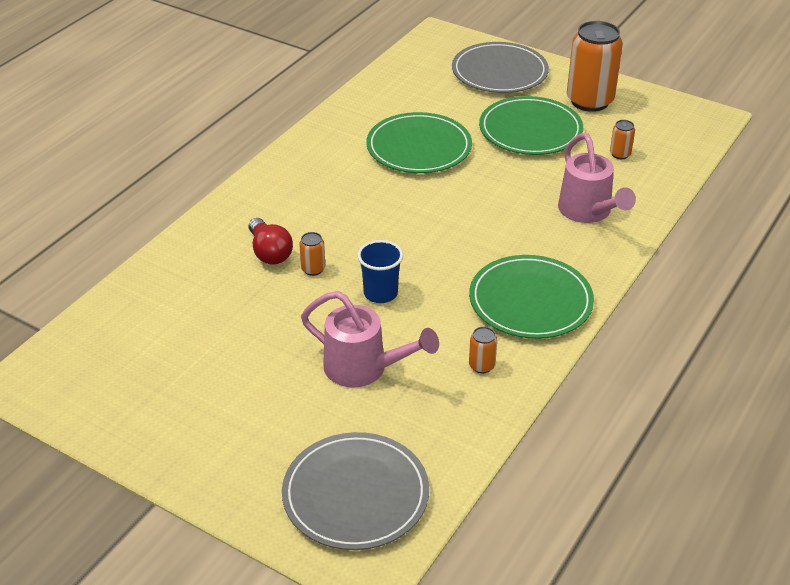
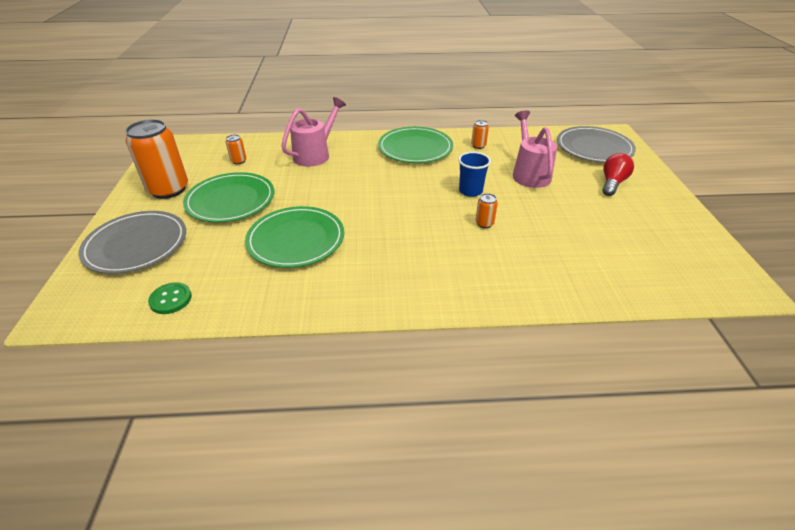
camera: 125 degrees left, 0 degrees up
red light bulb [249,218,293,265] -> red light bulb moved to [603,153,634,196]
none -> green button [148,282,192,314]

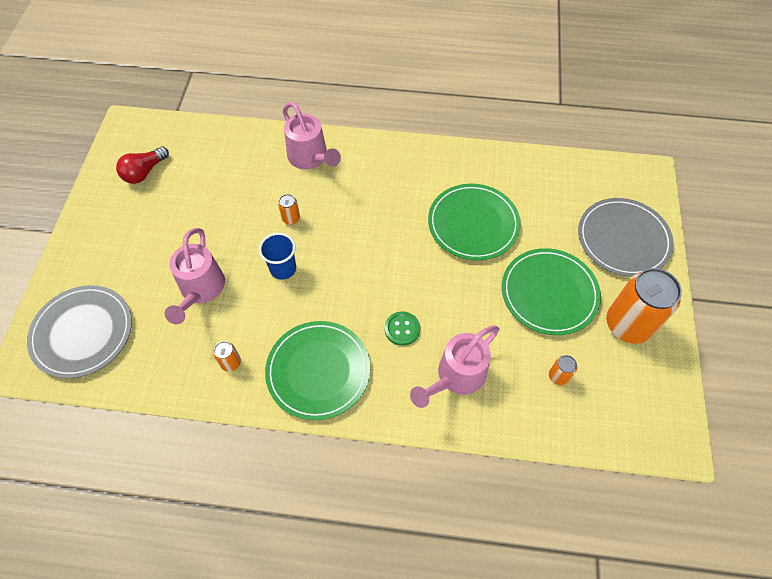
camera: 170 degrees left, 20 degrees up
green button [148,282,192,314] -> green button moved to [385,311,420,346]
red light bulb [603,153,634,196] -> red light bulb moved to [116,146,169,184]
none -> pink watering can [283,102,341,169]

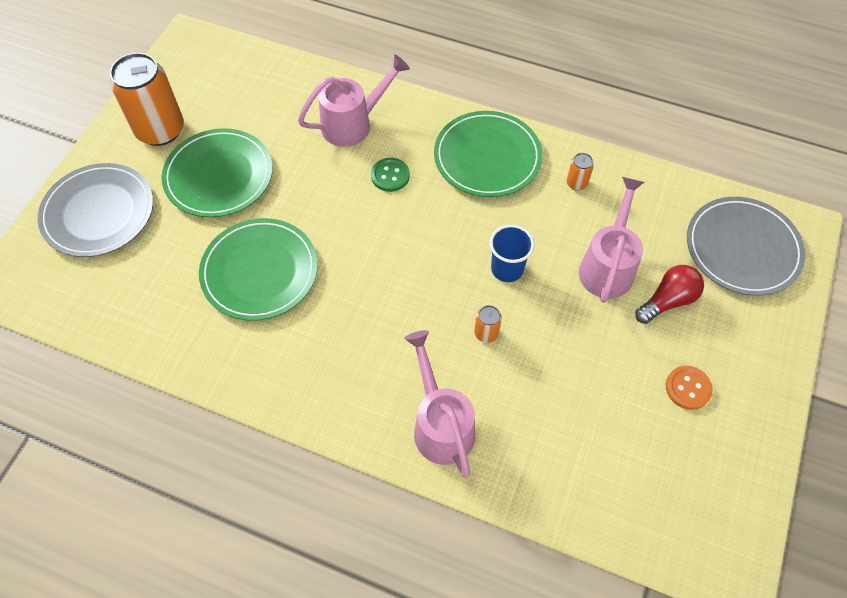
camera: 165 degrees left, 0 degrees up
red light bulb [116,146,169,184] -> red light bulb moved to [635,265,704,324]
orange can [549,355,577,385] -> none
none -> orange button [666,366,713,410]

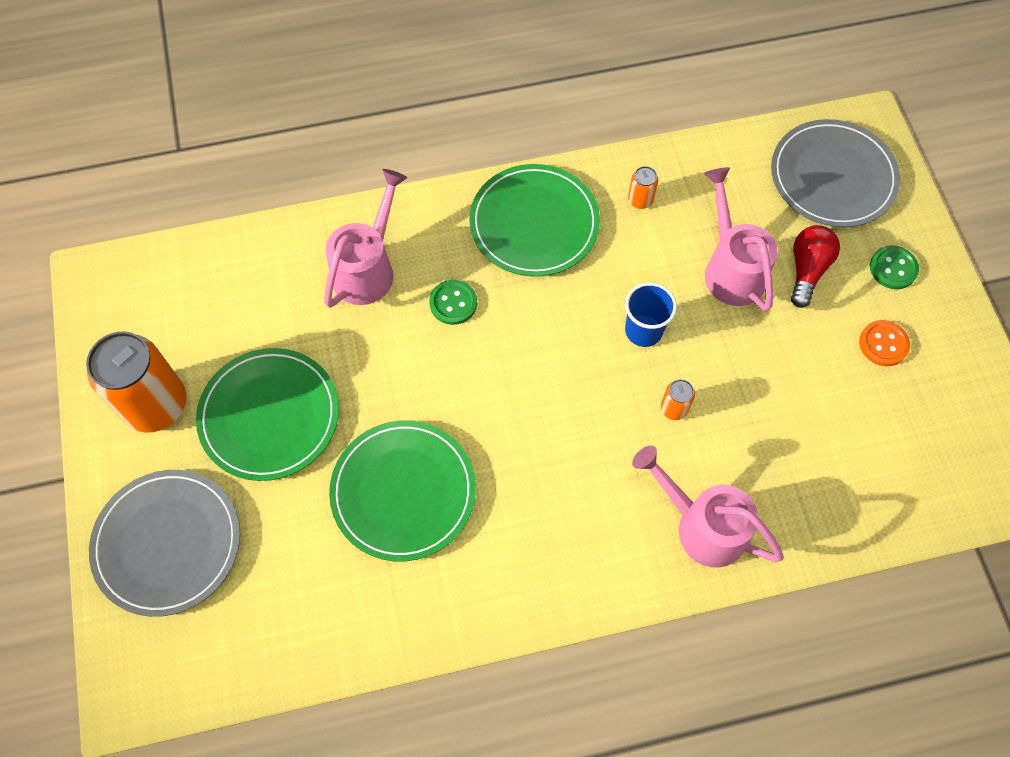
camera: 35 degrees left, 5 degrees up
none -> green button [870,245,919,289]

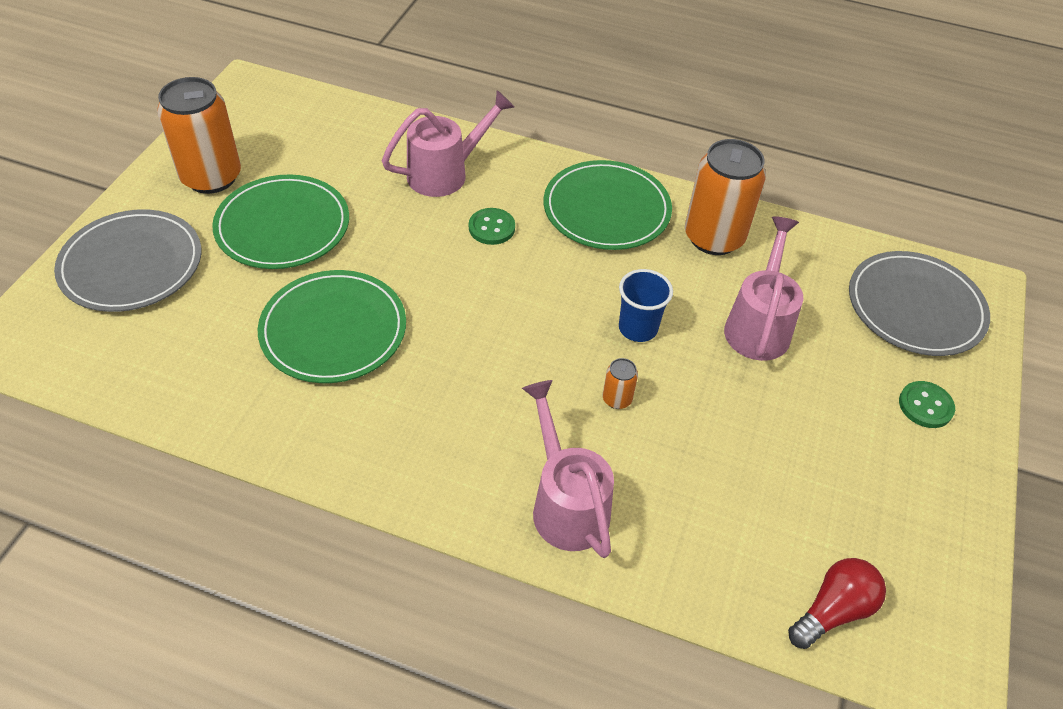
camera: 30 degrees right, 15 degrees down
orange can [628,166,658,209] -> orange can [685,139,766,255], size x2.36
red light bulb [791,225,840,308] -> red light bulb moved to [788,558,886,649]
orange button [859,320,910,366] -> none

